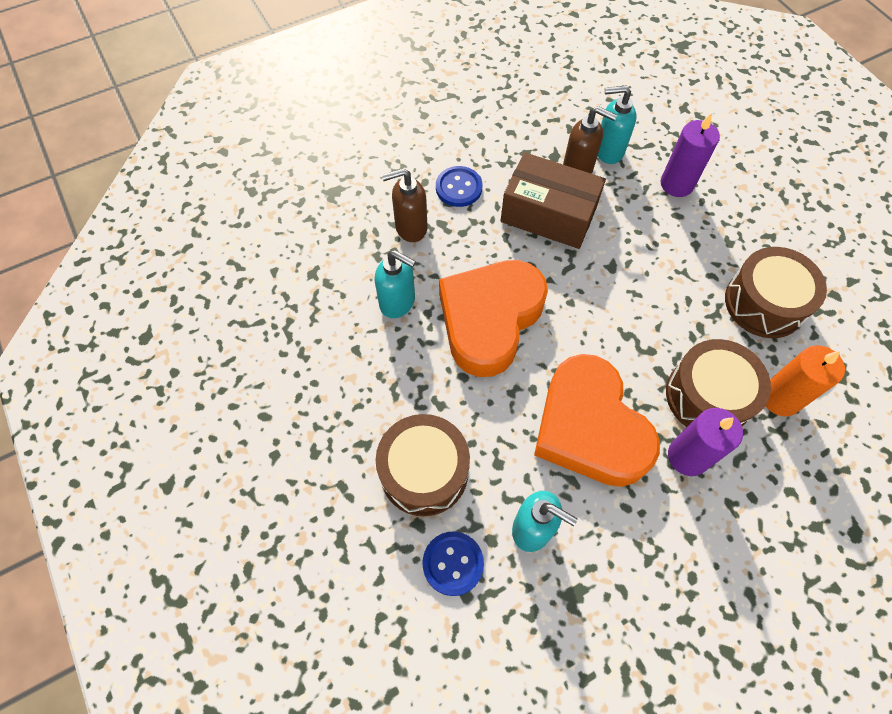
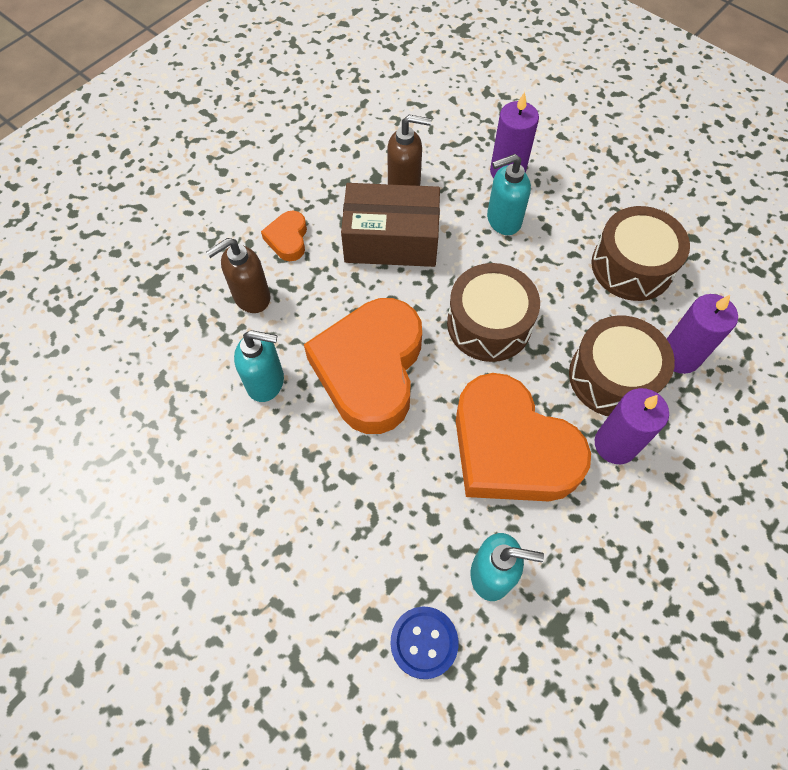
camera: 20 degrees left, 0 degrees up
brown drum [376,414,470,516] -> brown drum moved to [447,263,540,362]
blue button [436,166,482,207] -> orange heart [261,211,307,261]
turquoise soap dispenser [598,85,637,164] -> turquoise soap dispenser moved to [487,154,531,235]
orange candle [765,345,845,416] -> purple candle [667,294,738,374]

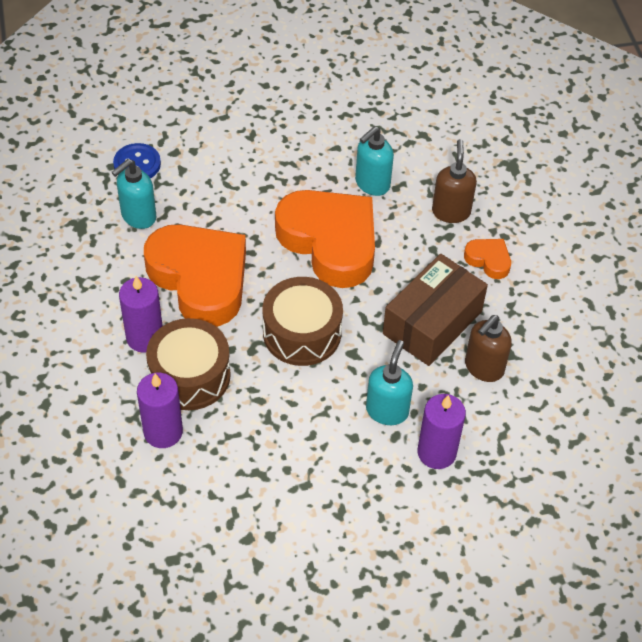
camera: 125 degrees right, 10 degrees down
orange heart [456,373,591,501] -> orange heart turned 60 degrees clockwise [144,224,246,327]
brown drum [591,206,690,301] -> none

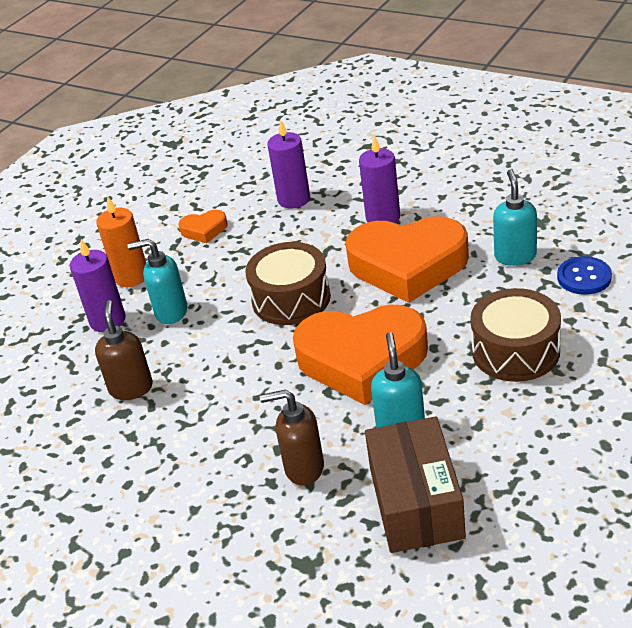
camera: 140 degrees right, 15 degrees down
brown drum [146,318,231,410] -> brown drum moved to [470,288,561,382]
turquoise soap dispenser [366,340,413,425] -> turquoise soap dispenser turned 120 degrees clockwise [127,239,187,324]
brown box [383,254,488,366] -> brown box moved to [365,416,466,553]
brown soap dispenser [432,139,477,223] -> brown soap dispenser turned 135 degrees clockwise [260,390,324,485]
orange heart [464,239,511,279] -> orange heart moved to [179,210,228,243]
none -> orange candle [96,197,146,287]

